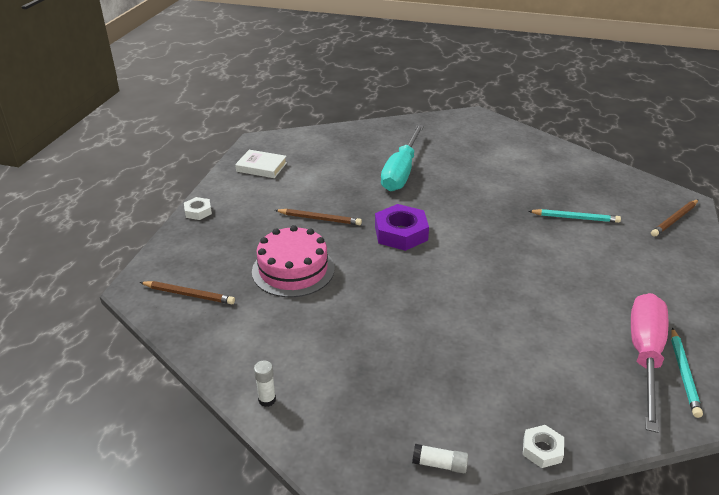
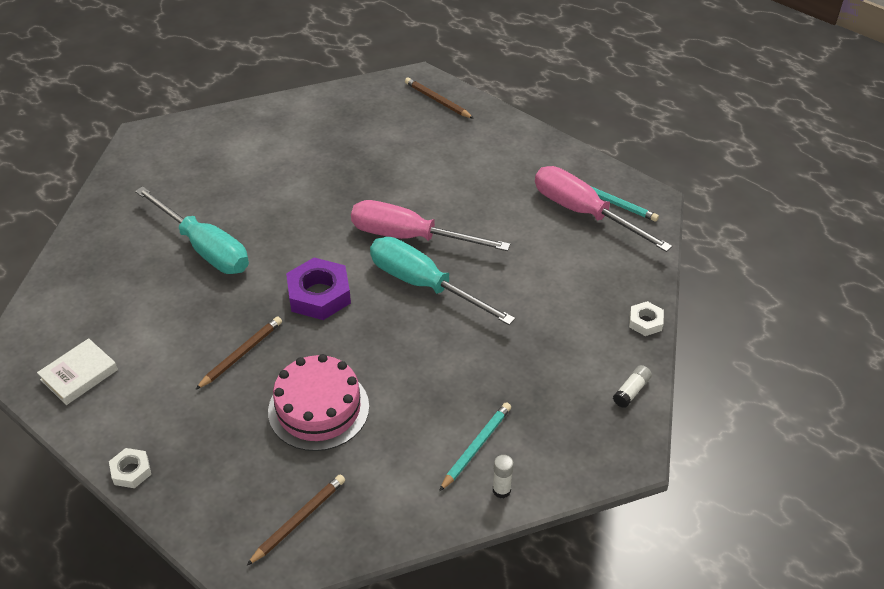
camera: 65 degrees left, 10 degrees up
turquoise pencil [528,209,621,223] -> turquoise pencil moved to [439,402,511,492]
brown pencil [651,199,698,237] -> brown pencil turned 150 degrees clockwise [405,77,474,119]
none -> pink screwdriver [351,200,510,251]
none -> turquoise screwdriver [370,237,515,325]

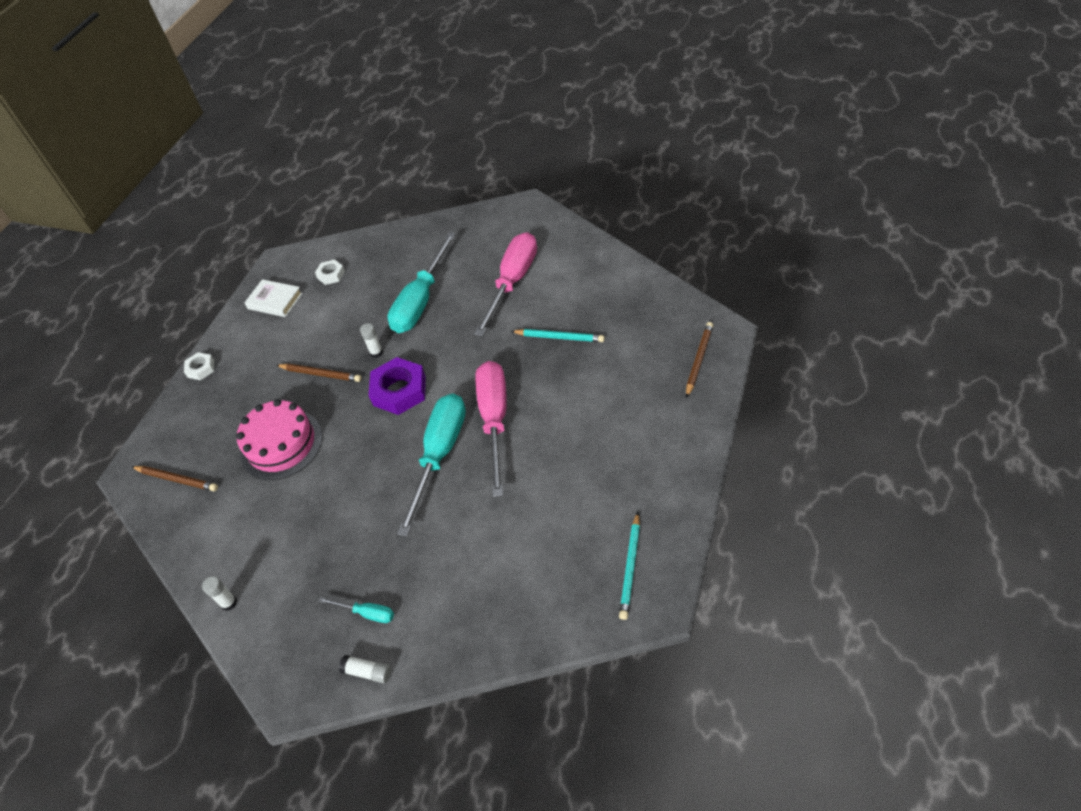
camera: 75 degrees right, 5 degrees up
turquoise pencil [439,402,511,492] -> turquoise pencil moved to [511,329,605,342]
pink screwdriver [535,166,672,252] -> pink screwdriver moved to [474,232,537,337]
white nut [629,301,664,336] -> white nut moved to [315,259,345,285]
none -> turquoise screwdriver [319,597,394,623]
none -> white glue stick [360,323,383,358]

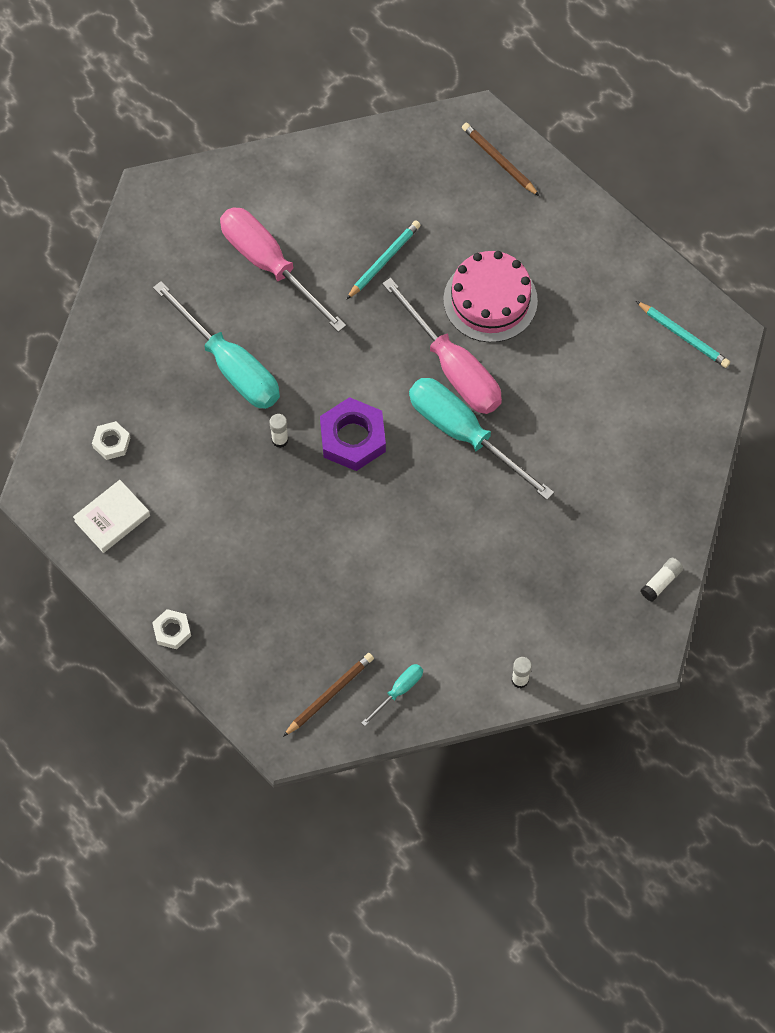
camera: 70 degrees left, 15 degrees up
pink cake [236,399,323,480] -> pink cake moved to [443,251,538,342]
brown pencil [276,364,362,382] -> none
turquoise screwdriver [319,597,394,623] -> turquoise screwdriver moved to [362,664,423,726]
pink screwdriver [476,361,507,497] -> pink screwdriver turned 150 degrees counterclockwise [382,278,502,414]

